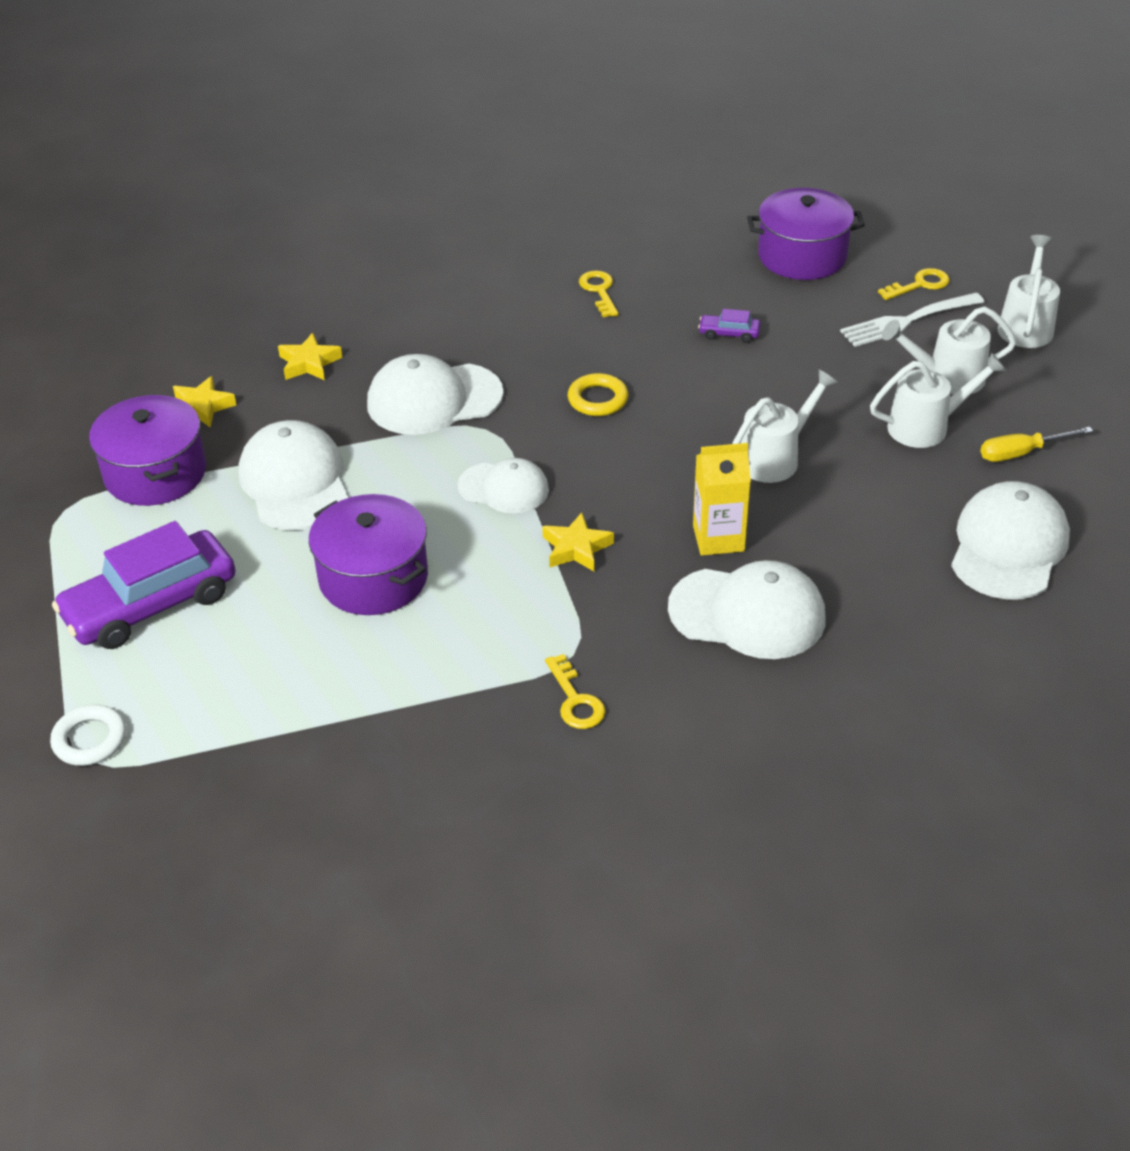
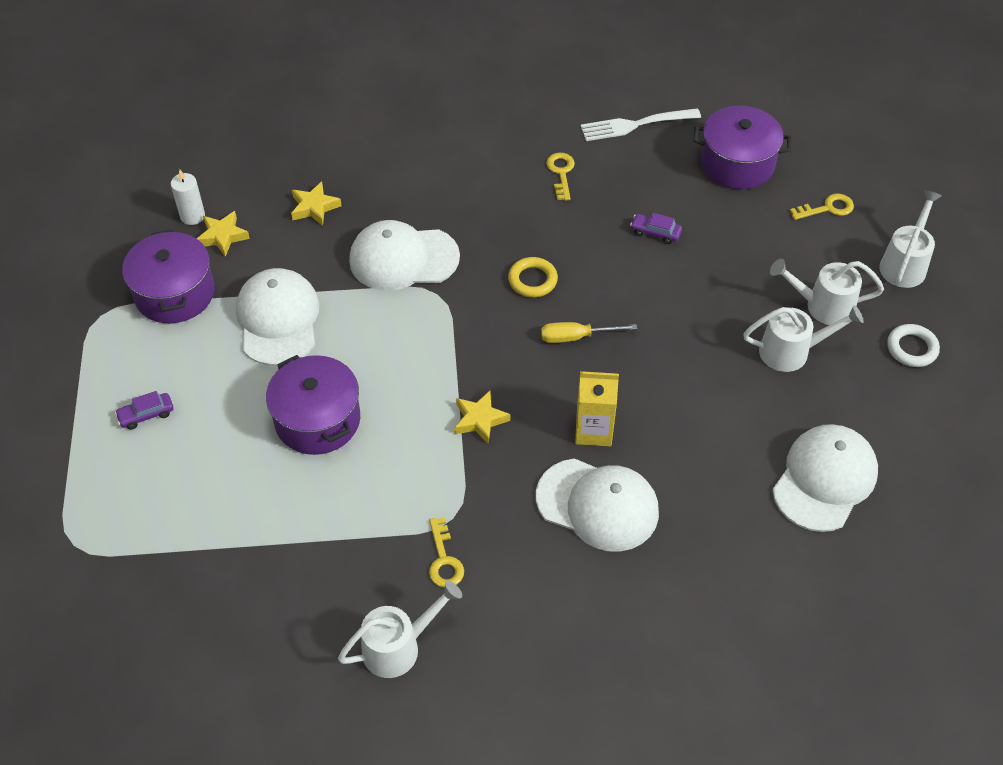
camera: 10 degrees right, 10 degrees up
white ring [50,705,126,766] -> white ring moved to [887,324,940,367]
purple car [52,521,235,649] -> purple car [115,391,174,429], size x0.41
white cap [458,458,549,514] -> none
white watering can [732,369,838,483] -> white watering can moved to [338,580,462,678]
white fork [840,293,985,347] -> white fork moved to [581,108,701,141]
yellow screwdriver [980,427,1093,462] -> yellow screwdriver moved to [541,322,637,343]
none -> white candle [171,170,205,225]

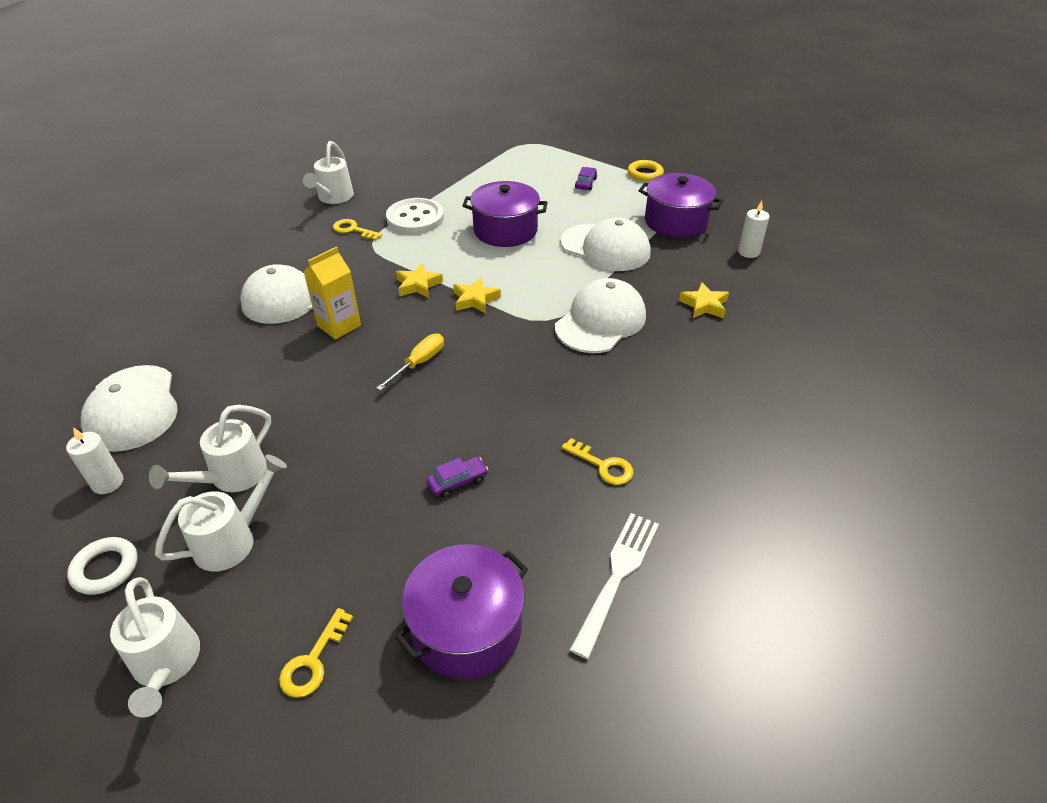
camera: 130 degrees right, 10 degrees down
yellow star [197,211,250,257] -> yellow star moved to [453,277,501,314]
yellow ring [508,257,558,297] -> yellow ring moved to [628,160,664,181]
none -> white candle [66,427,124,494]
none -> white button [386,198,444,234]

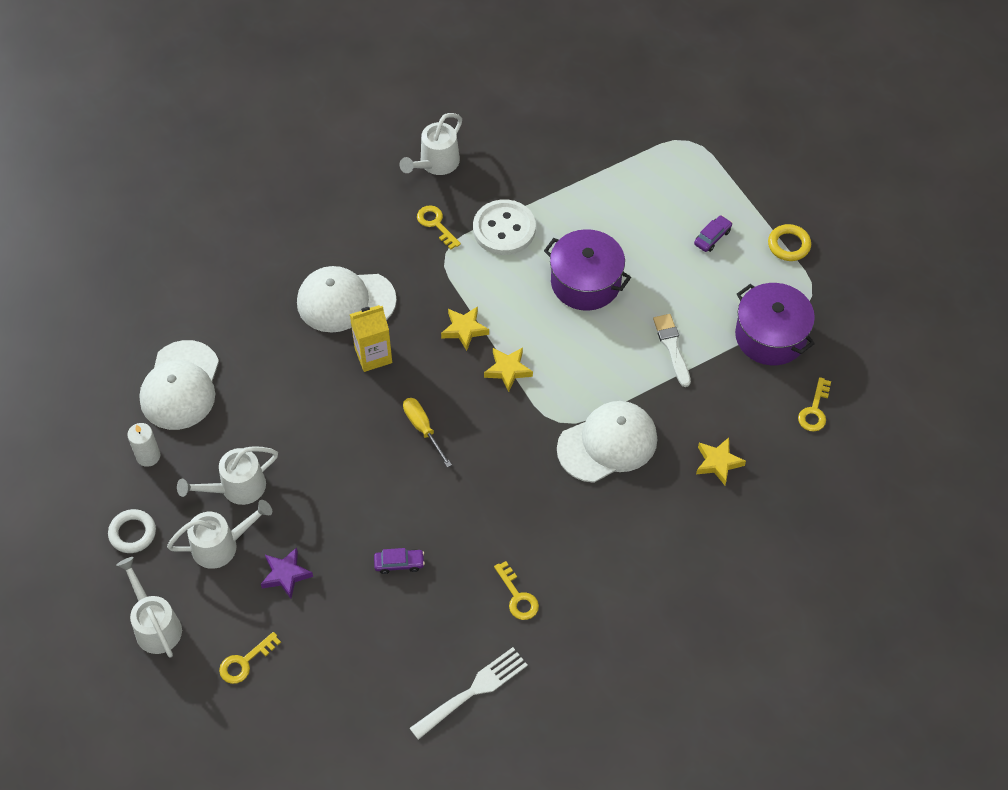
camera: 25 degrees right, 15 degrees up
white watering can [110,577,200,718] -> white watering can turned 150 degrees clockwise [117,557,182,658]
yellow screwdriver [376,334,444,391] -> yellow screwdriver turned 90 degrees counterclockwise [403,398,452,467]
purple pot [395,544,528,679] -> none
white cap [561,218,651,271] -> white brush [653,314,691,387]
white candle [738,201,770,258] -> yellow key [798,377,831,432]
none -> purple star [261,547,313,599]

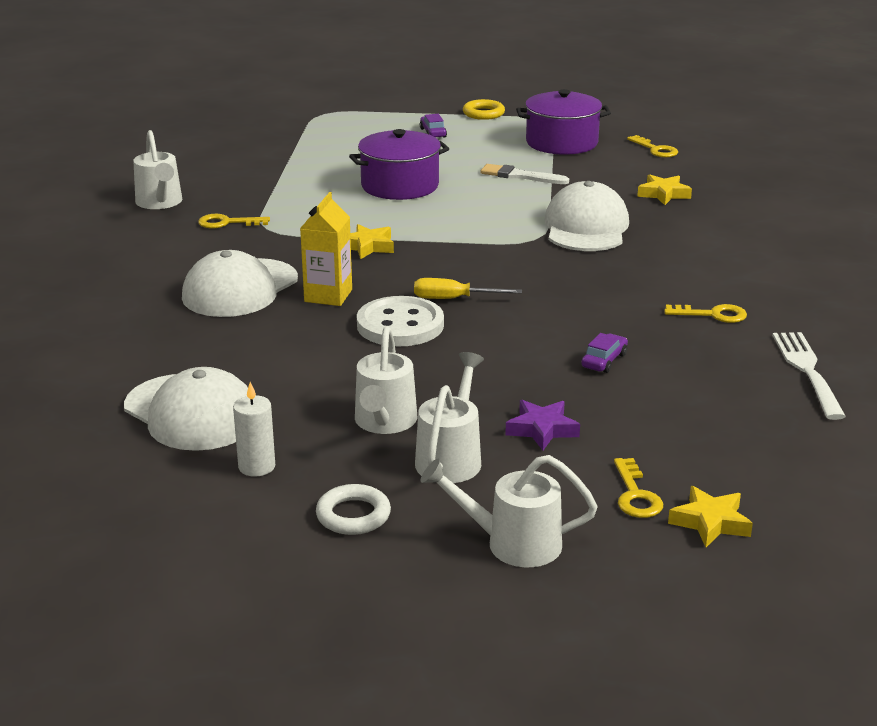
camera: 55 degrees left, 30 degrees down
white button [473,199,536,255] -> white button moved to [357,296,444,346]
yellow star [484,347,533,392] -> yellow star moved to [668,486,753,547]

